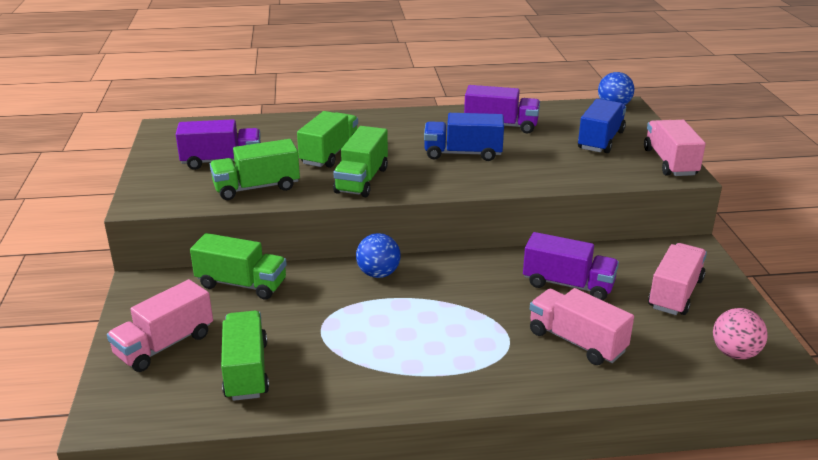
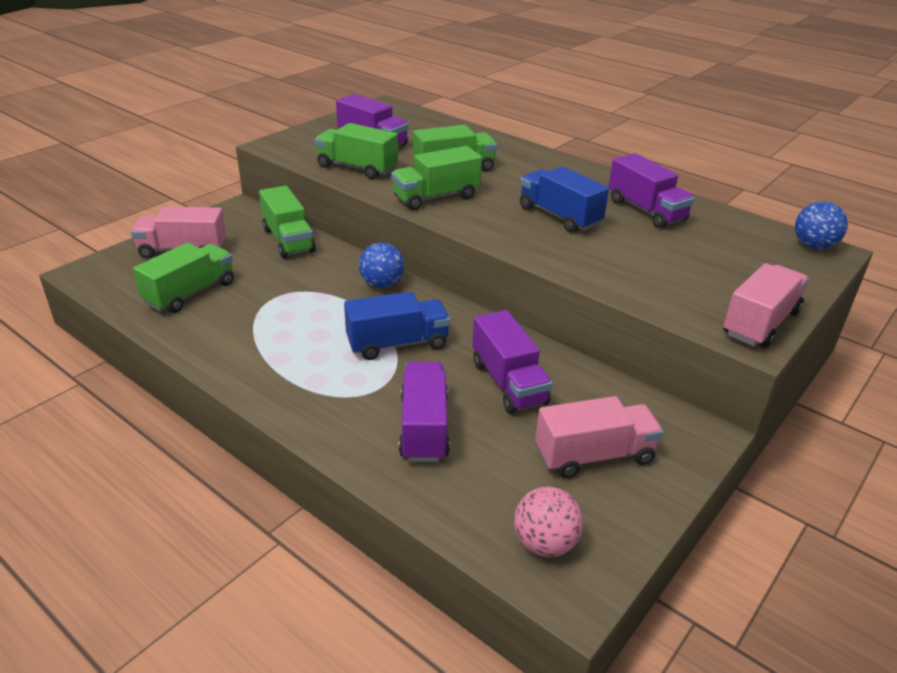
camera: 45 degrees right, 5 degrees up
pink truck [530,288,634,365] -> purple truck [399,362,450,462]
blue truck [578,99,626,153] -> blue truck moved to [344,292,450,360]

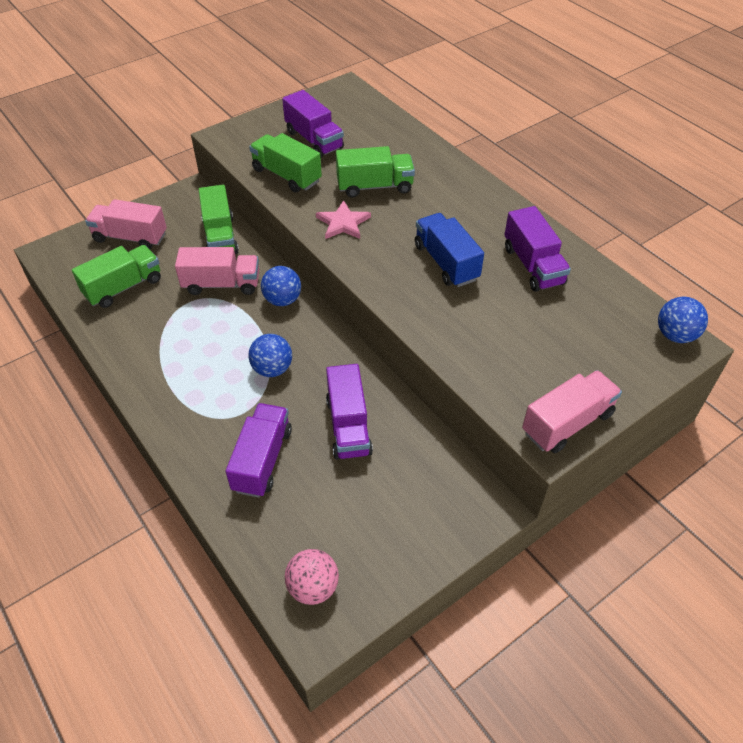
camera: 15 degrees right, 15 degrees up
blue truck [344,292,450,360] -> blue ball [248,334,292,377]
green truck [391,146,482,210] -> pink star [316,200,371,239]
pink truck [535,396,663,478] -> pink truck moved to [175,247,259,295]

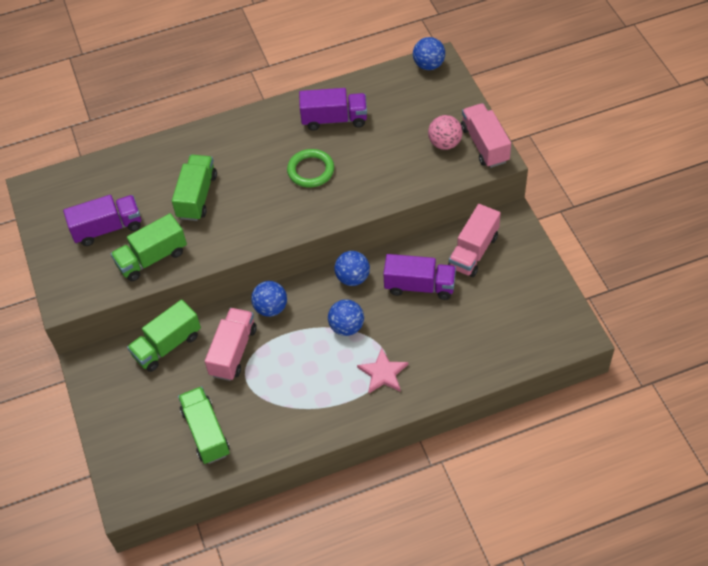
camera: 70 degrees left, 5 degrees up
pink truck [85,199,167,249] -> pink truck moved to [448,204,501,277]
green truck [199,185,239,254] -> green truck turned 135 degrees clockwise [127,299,201,372]
purple truck [225,403,292,498] -> none
pink ball [285,549,339,605] -> pink ball moved to [428,115,463,150]
pink star [316,200,371,239] -> pink star moved to [357,348,408,393]
blue truck [415,213,484,287] -> green ring [287,149,334,188]
none -> blue ball [335,251,370,286]

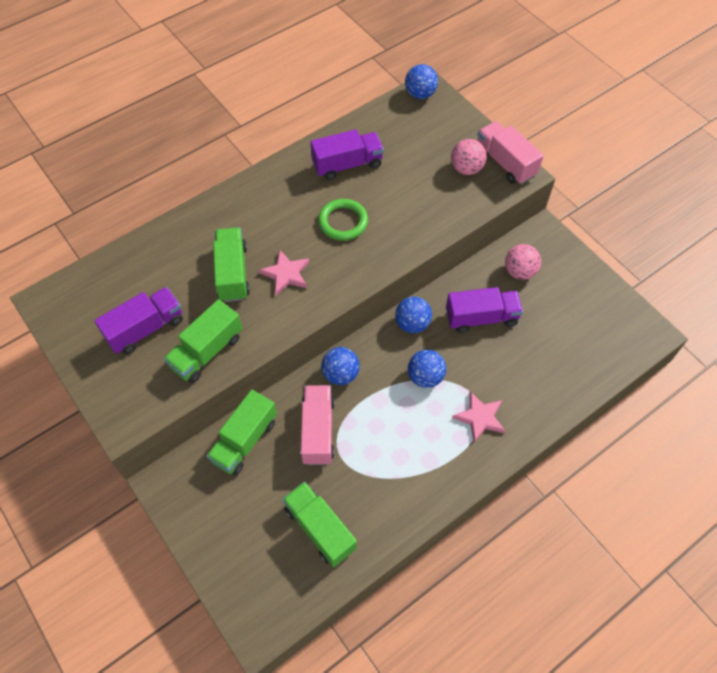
camera: 20 degrees left, 5 degrees up
pink truck [448,204,501,277] -> pink ball [505,244,541,280]
none -> pink star [258,250,310,296]

